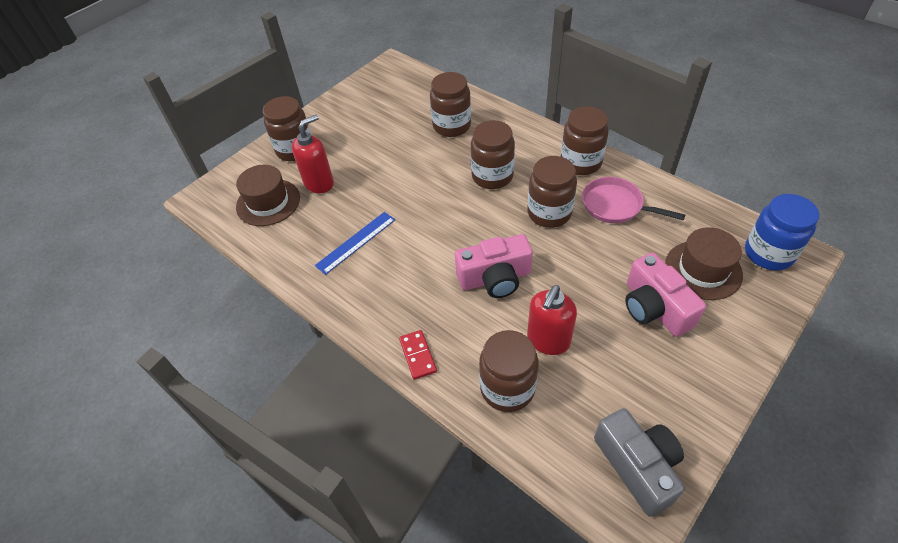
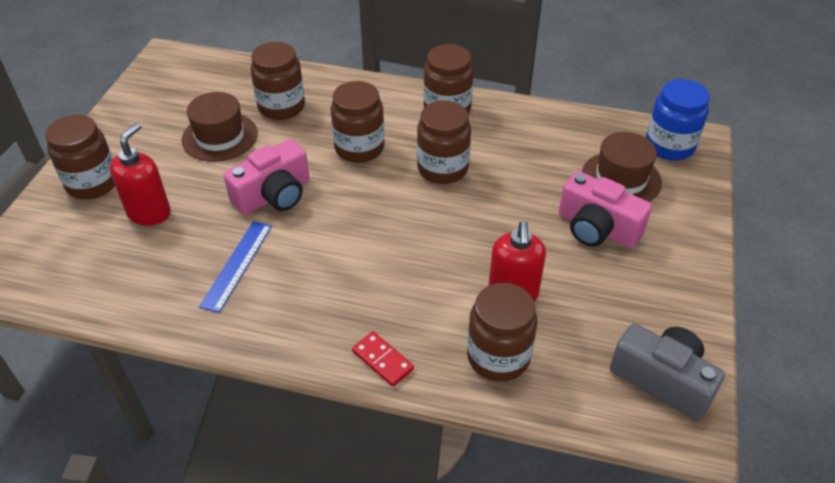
camera: 30 degrees left, 5 degrees down
brown hat [236,165,300,226] -> brown hat moved to [182,92,258,162]
pink camera [455,234,533,298] -> pink camera moved to [224,139,309,215]
pink pan [582,177,685,223] -> none

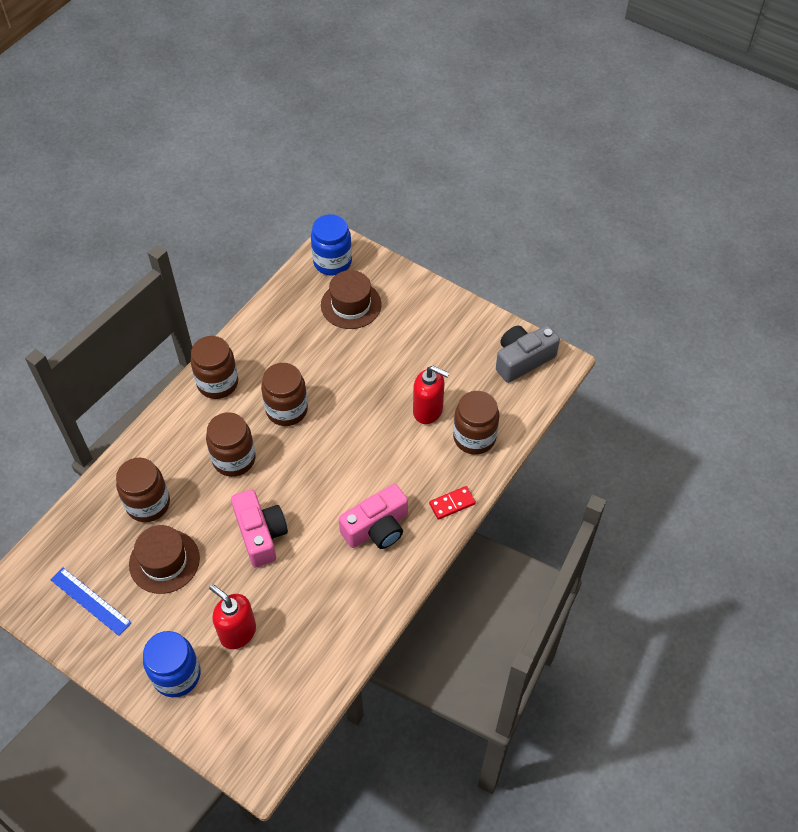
camera: 70 degrees left, 10 degrees up
brown jar [45,115,115,199] -> blue jar [143,631,201,697]
blue ruler [199,221,272,313] -> blue ruler moved to [50,568,132,636]
pink camera [559,171,652,248] -> pink camera moved to [339,484,408,549]

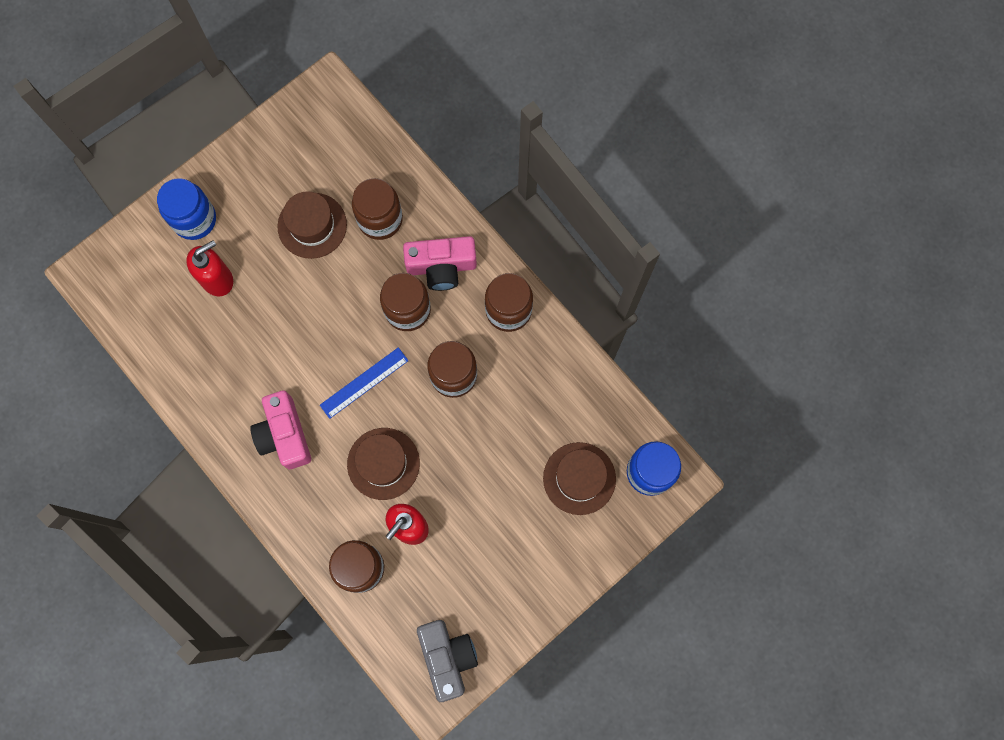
camera: 105 degrees right, 20 degrees up
blue ruler [50,568,132,636] -> blue ruler moved to [320,347,409,419]
pink camera [231,489,288,567] -> pink camera moved to [403,236,477,291]
red domino [429,486,476,520] -> none
none -> brown hat [347,428,420,500]

